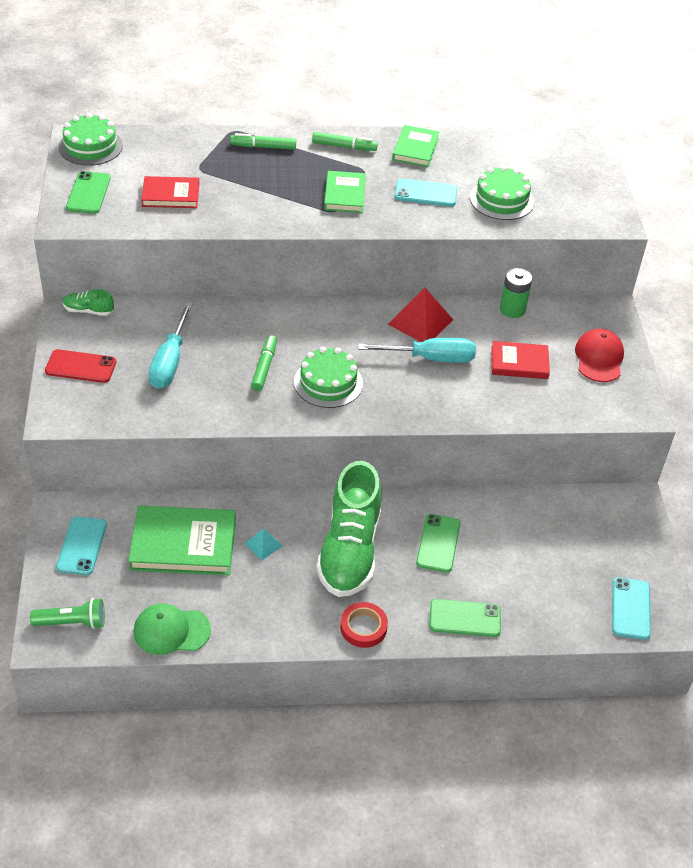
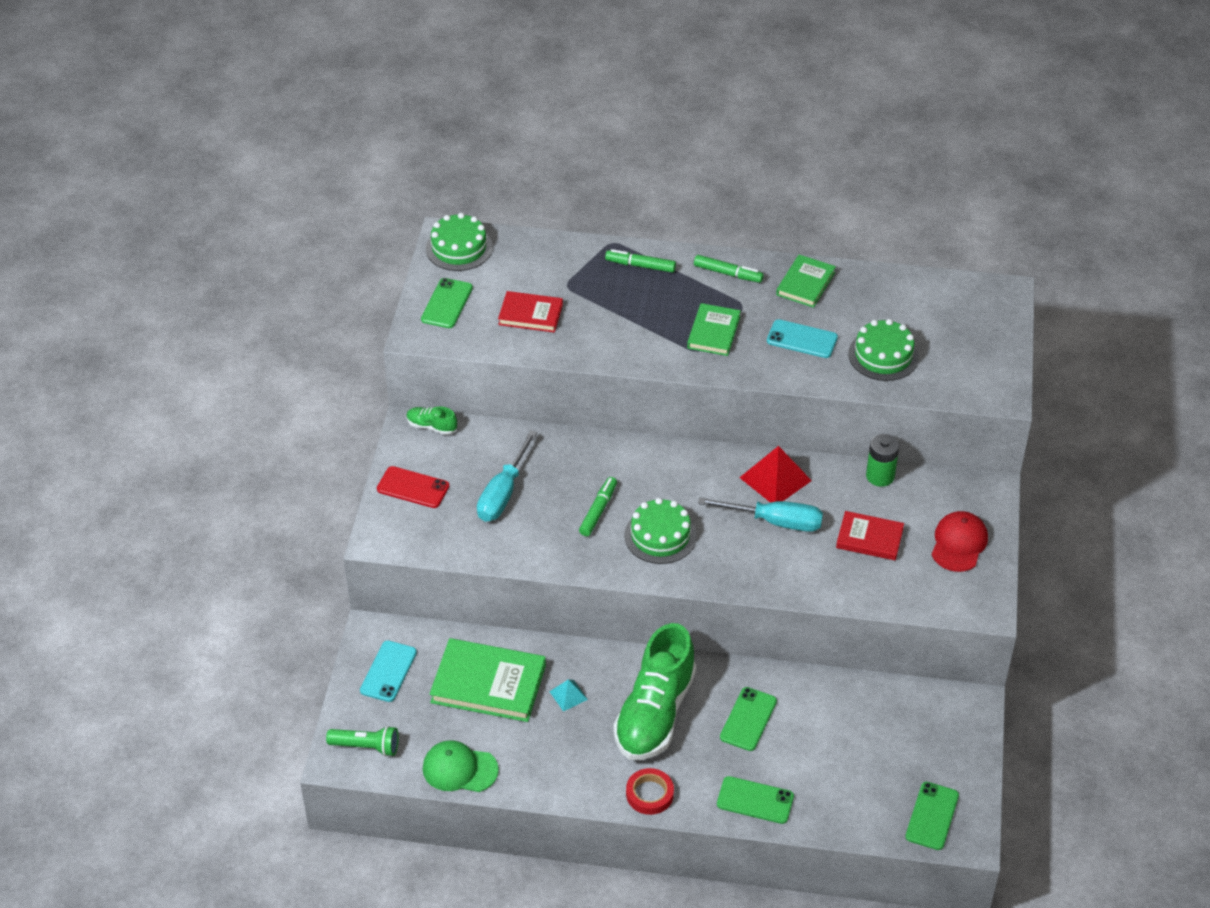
camera: 15 degrees right, 0 degrees up
turquoise phone [612,577,651,640] -> green phone [905,782,959,850]

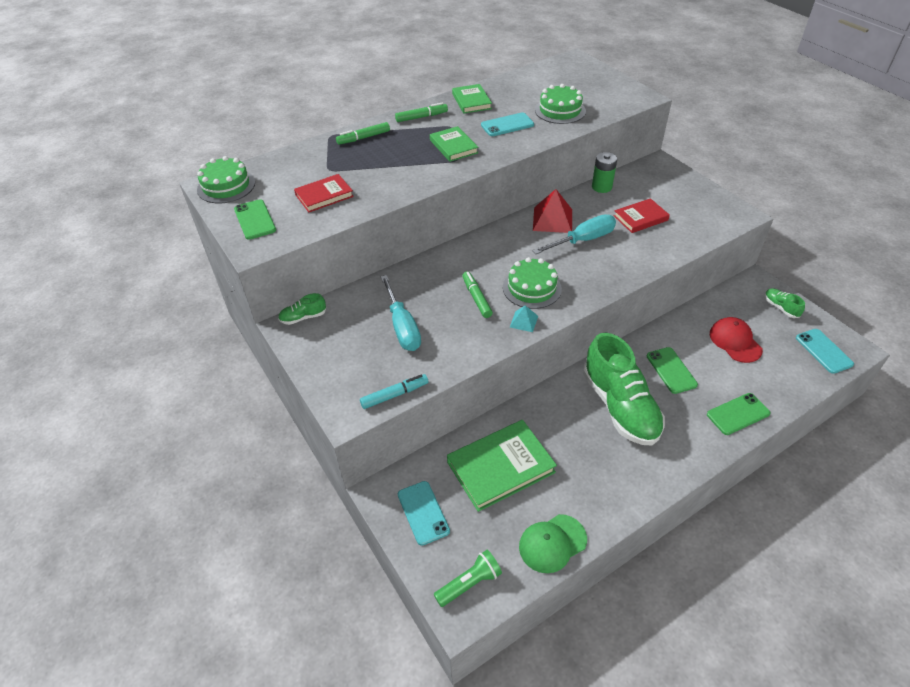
camera: 40 degrees left, 0 degrees up
red phone [377,466,449,508] -> none
turquoise pyramid [549,679,588,711] -> turquoise pyramid moved to [510,305,538,332]
red tape [626,768,674,815] -> none
green phone [905,782,959,850] -> turquoise phone [796,329,854,374]
red cap [932,511,988,572] -> red cap moved to [710,317,763,363]
none -> turquoise marker [360,374,428,409]
none -> green shoe [765,288,805,318]

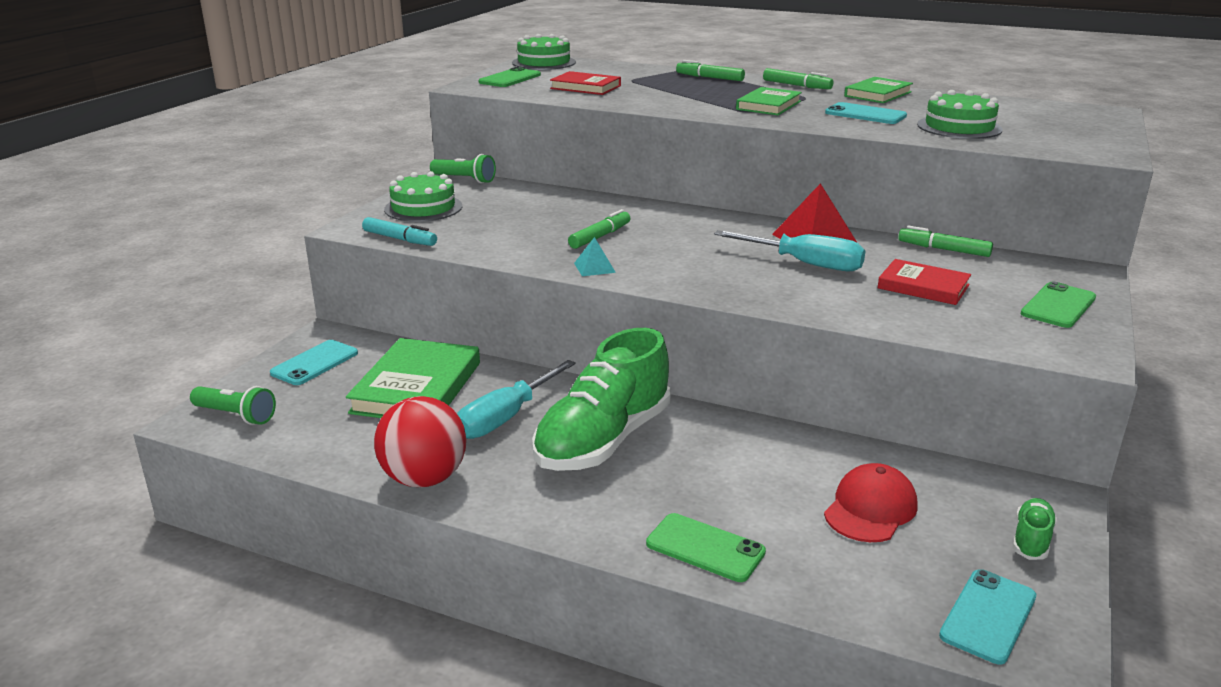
camera: 55 degrees right, 20 degrees down
green shoe [278,293,326,325] -> green flashlight [430,154,496,183]
turquoise screwdriver [381,275,421,351] -> turquoise screwdriver moved to [457,360,576,439]
green book [447,420,557,512] -> green book turned 75 degrees clockwise [346,338,480,418]
green cake [503,257,562,309] -> green cake moved to [384,171,462,222]
green cap [519,514,587,573] -> none
green battery [592,152,617,193] -> green marker [898,225,993,257]
green phone [647,347,698,394] -> green phone moved to [1021,281,1096,328]
none -> red ball [374,396,466,487]

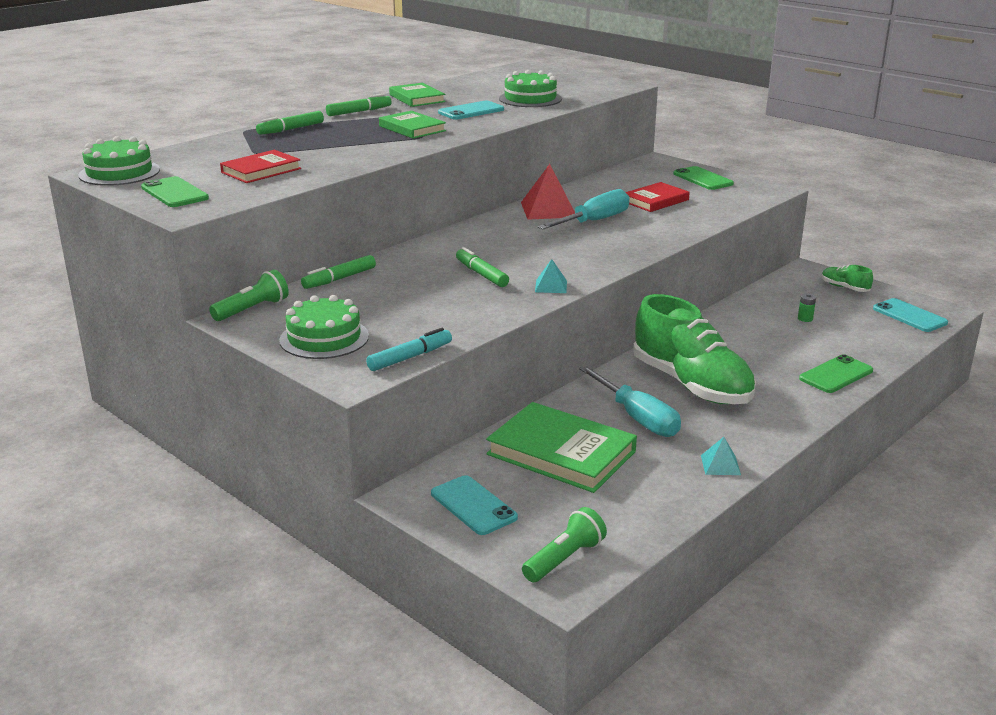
camera: 70 degrees left, 0 degrees up
red ball [374,396,466,487] -> turquoise pyramid [701,437,741,475]
red cap [824,463,918,542] -> green battery [798,293,816,322]
green marker [898,225,993,257] -> green marker moved to [301,255,376,289]

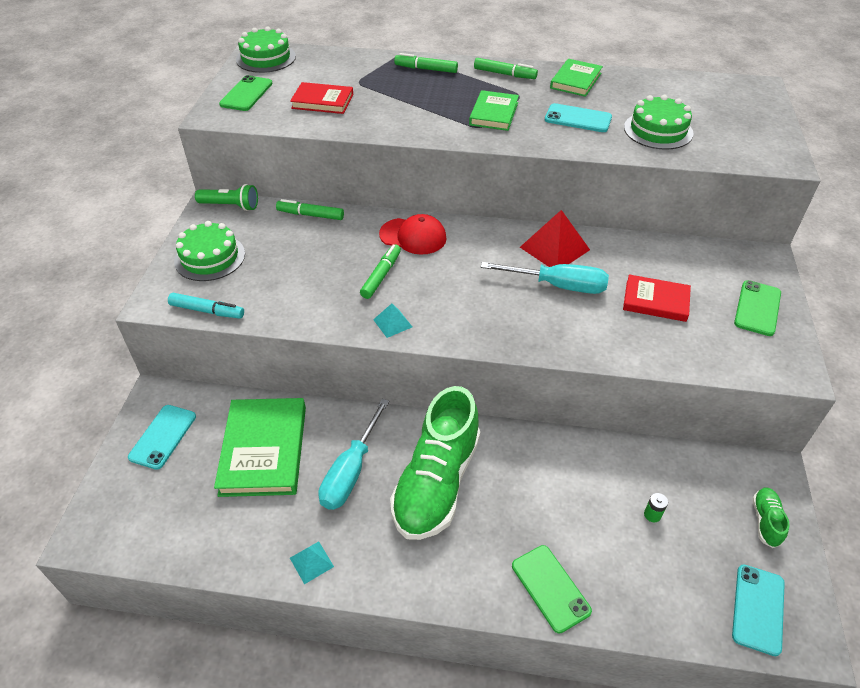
camera: 55 degrees right, 20 degrees up
green flashlight [522,507,607,582] -> none
green phone [799,354,873,393] -> green phone turned 45 degrees clockwise [512,545,592,633]
none -> red cap [379,214,447,255]

